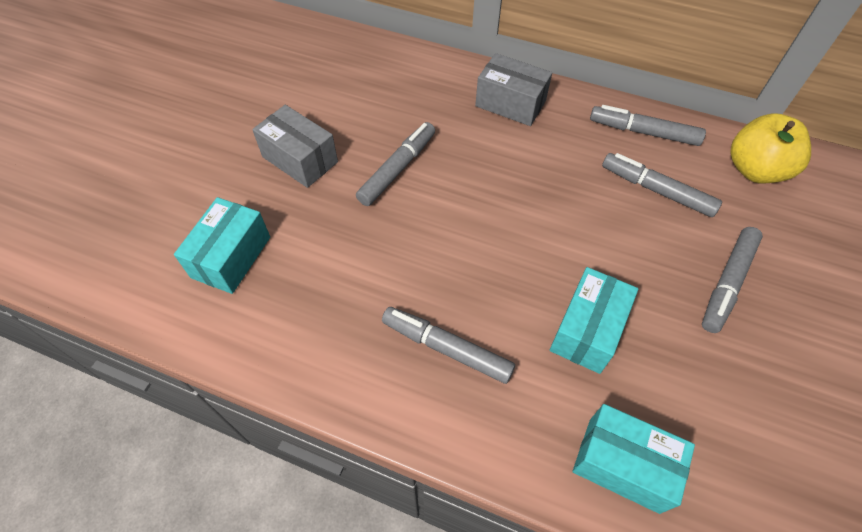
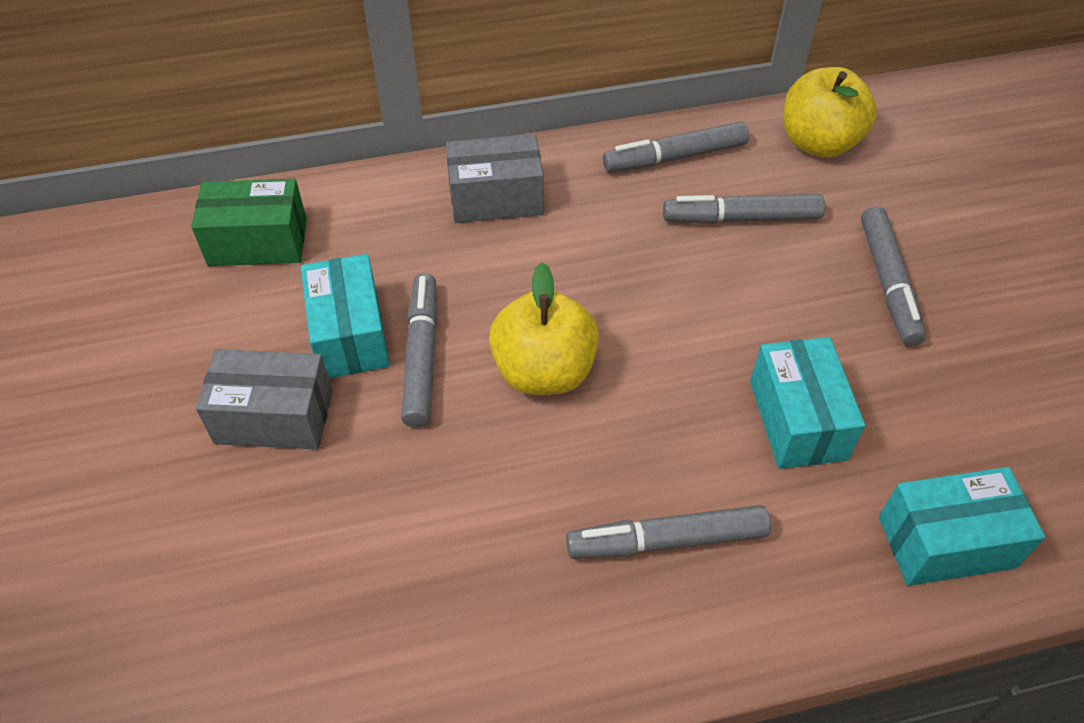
camera: 35 degrees left, 5 degrees down
turquoise box [174,197,270,294] -> turquoise box moved to [301,254,390,378]
none -> green box [191,179,307,266]
none -> yellow apple [489,263,599,395]

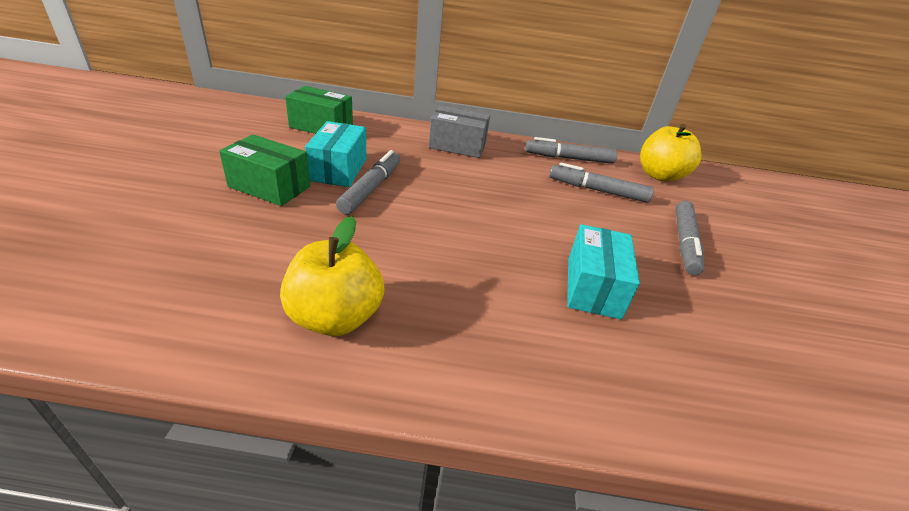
camera: 15 degrees right, 15 degrees down
grey box [196,349,332,449] -> green box [219,135,310,206]
yellow apple [489,263,599,395] -> yellow apple moved to [280,216,384,336]
grey marker [566,505,771,559] -> none
turquoise box [879,467,1045,586] -> none

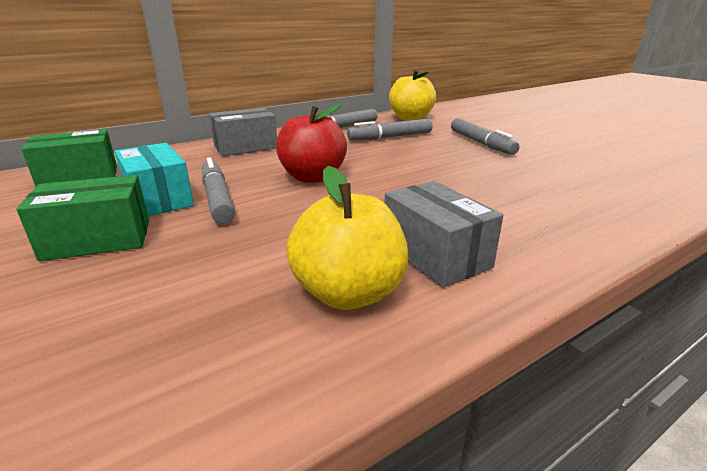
camera: 35 degrees left, 10 degrees down
turquoise box [567,224,640,320] -> none
none -> red apple [276,103,347,183]
none -> grey box [385,181,503,287]

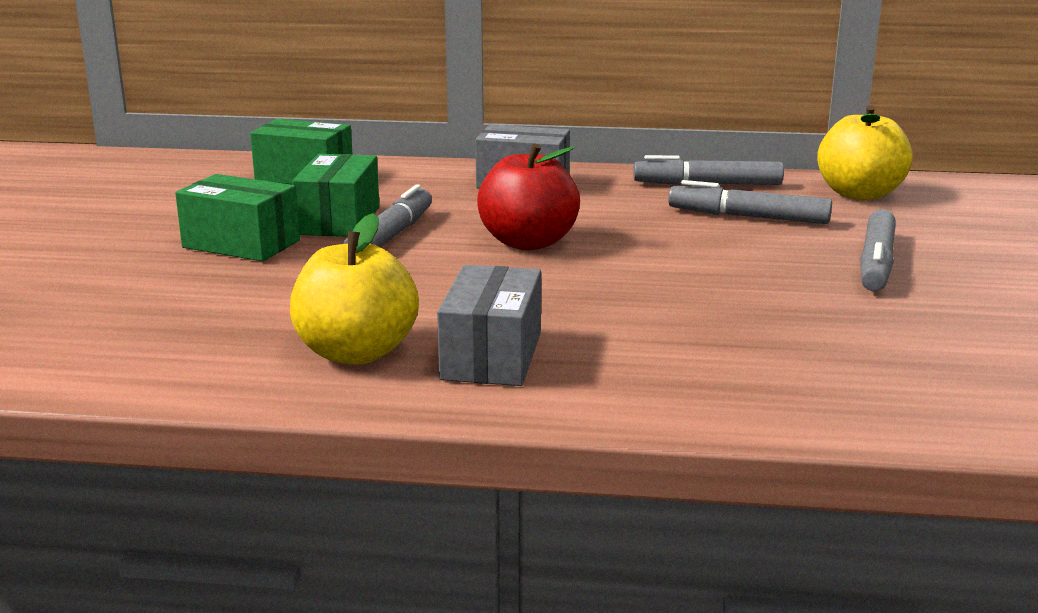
camera: 40 degrees right, 5 degrees down
turquoise box [115,143,194,216] -> green box [292,154,379,237]

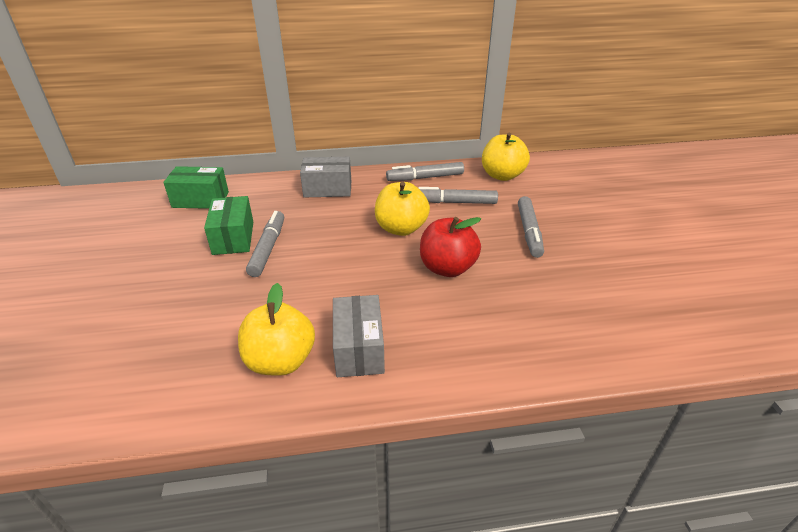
camera: 15 degrees left, 15 degrees up
green box [175,174,300,261] -> none
red apple [477,143,580,250] -> red apple moved to [420,217,481,277]
none -> yellow apple [375,182,430,236]

